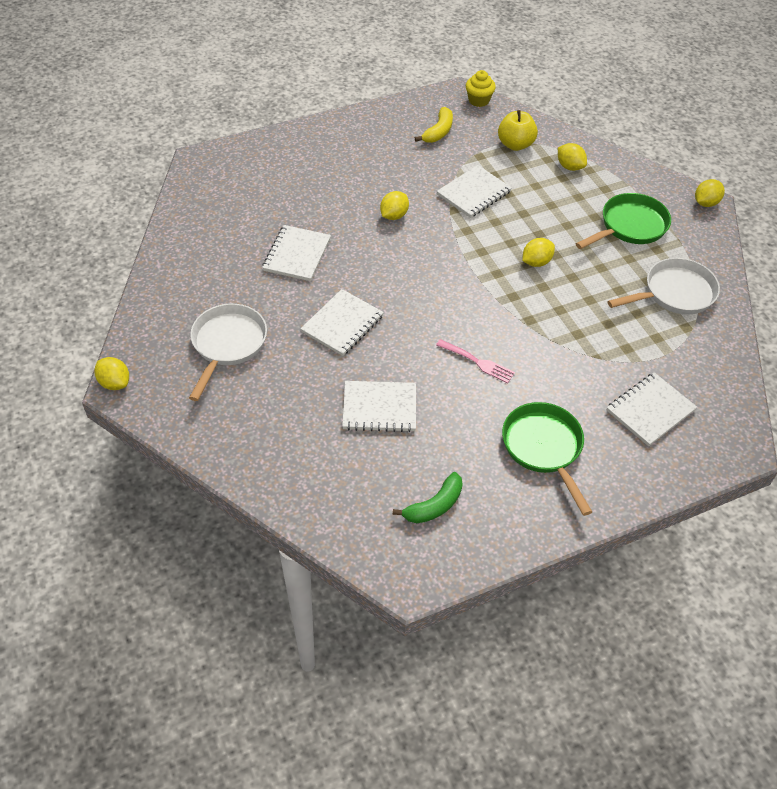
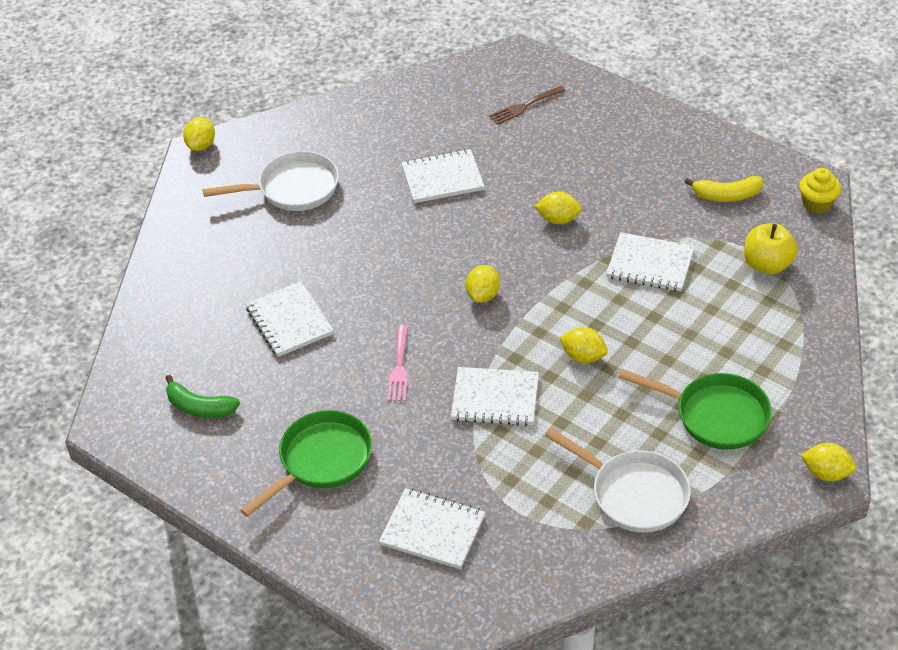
camera: 65 degrees right, 5 degrees down
white notebook [300,289,384,356] -> white notebook moved to [451,367,539,426]
yellow lemon [558,143,587,171] -> yellow lemon moved to [466,265,500,303]
none -> brown fork [489,86,566,125]

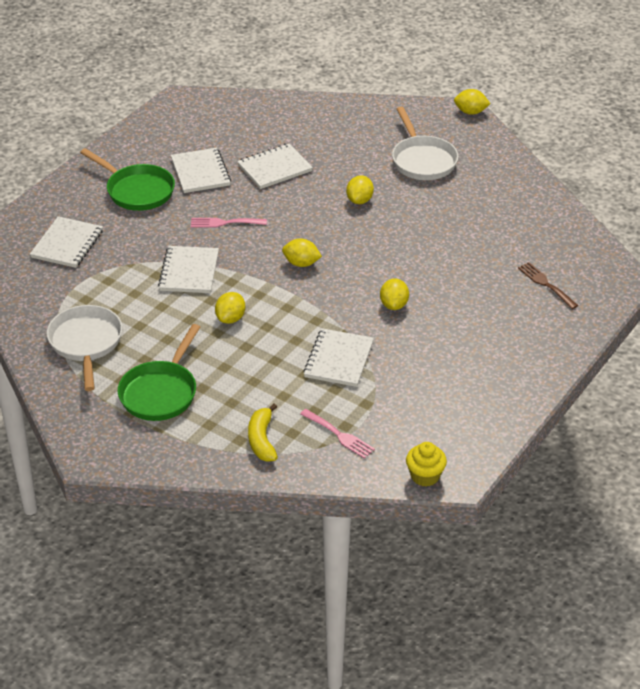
camera: 85 degrees right, 5 degrees down
green banana [165,375,240,418] -> none
white notebook [401,149,485,203] -> white notebook moved to [171,148,231,193]
white pan [545,428,691,533] -> white pan turned 135 degrees clockwise [47,305,122,391]
yellow banana [685,176,763,202] -> yellow banana moved to [248,404,278,462]
yellow apple [744,223,798,275] -> pink fork [300,409,375,459]
yellow lemon [801,443,856,481] -> yellow lemon moved to [346,175,374,204]

